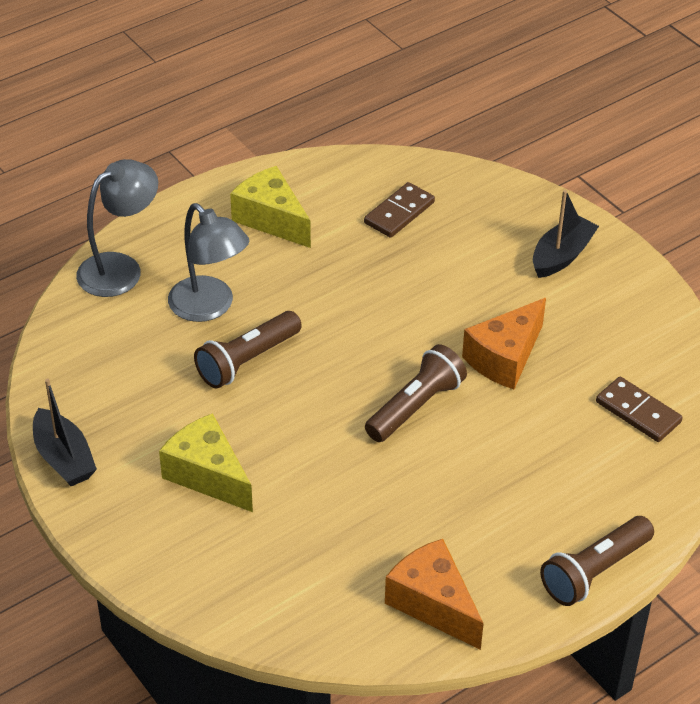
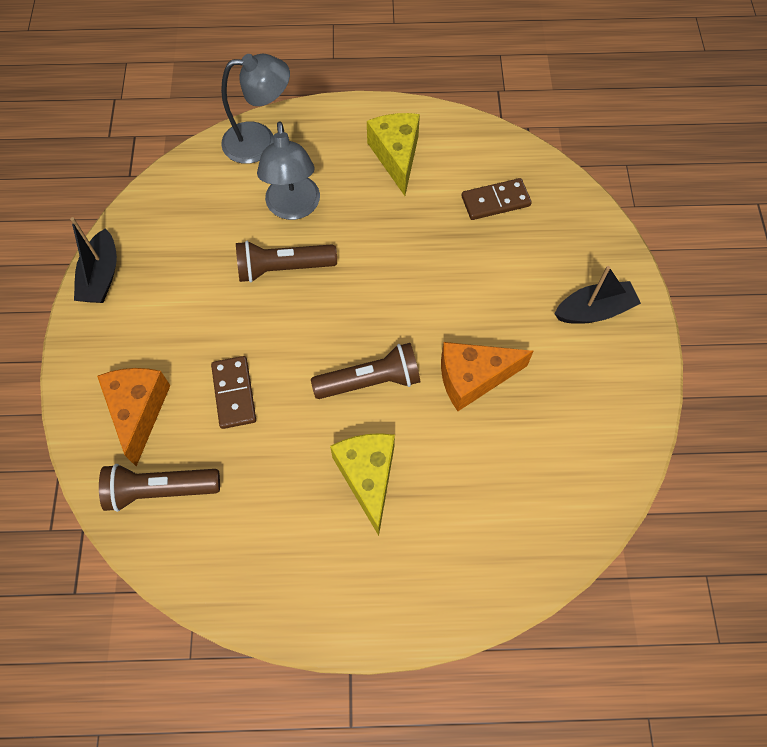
camera: 35 degrees right, 20 degrees up
yellow cheese [159,413,253,512] -> yellow cheese moved to [330,433,395,536]
orange cheese [385,539,484,650] -> orange cheese moved to [97,368,171,467]
brown flashlight [540,516,654,606] -> brown flashlight moved to [99,464,220,512]
brown domino [596,376,683,442] -> brown domino moved to [211,356,256,429]

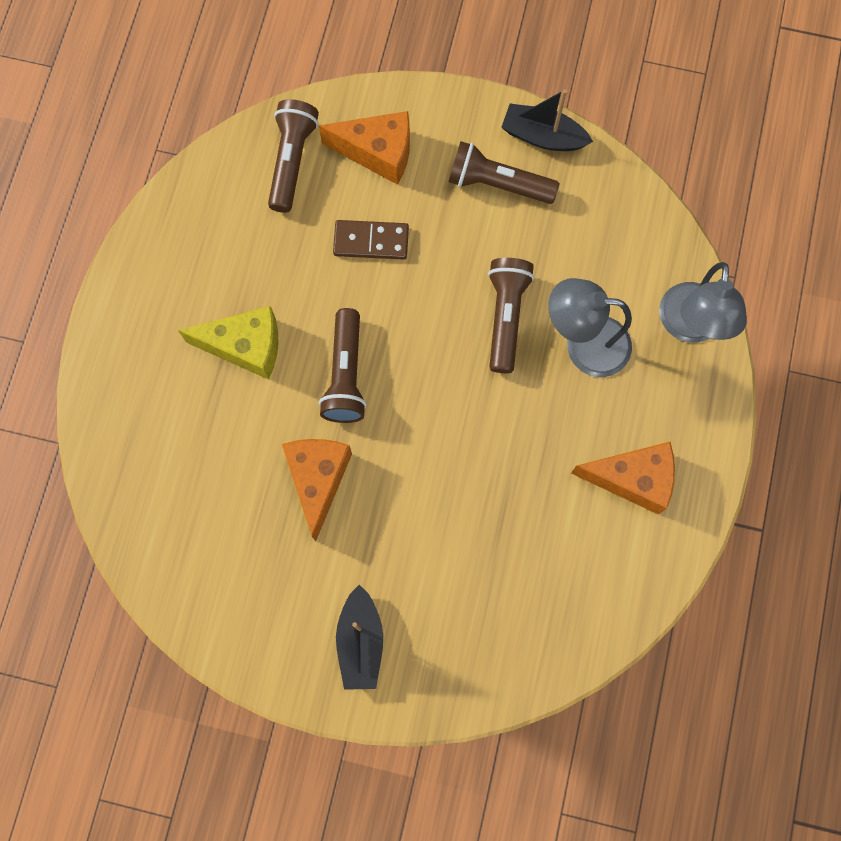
camera: 105 degrees right, 10 degrees up
yellow cheese [367,113,420,196] -> orange cheese [571,442,675,514]
brown domino [462,178,532,220] -> none
none -> brown flashlight [448,141,560,204]

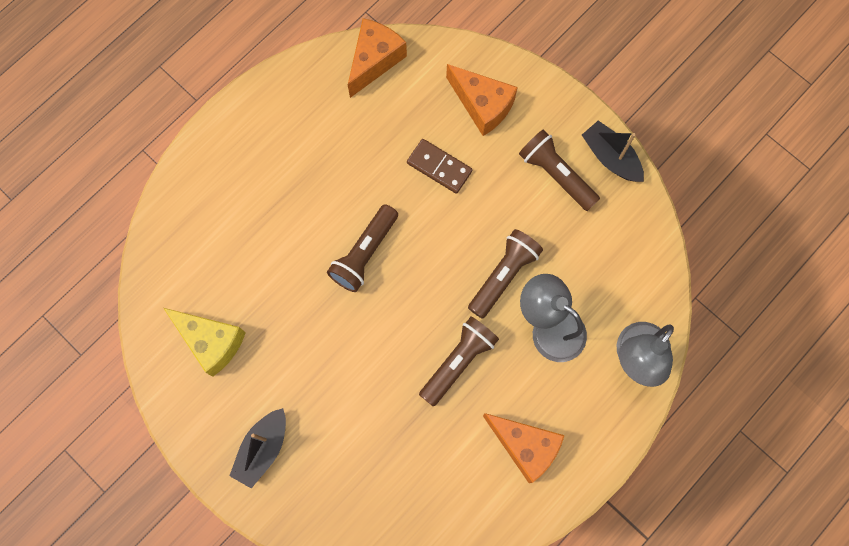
camera: 30 degrees right, 0 degrees up
yellow cheese [178,306,278,380] -> yellow cheese moved to [164,308,245,377]
brown flashlight [268,99,319,213] -> brown flashlight moved to [419,316,499,406]
orange cheese [282,439,352,541] -> orange cheese moved to [348,18,407,98]

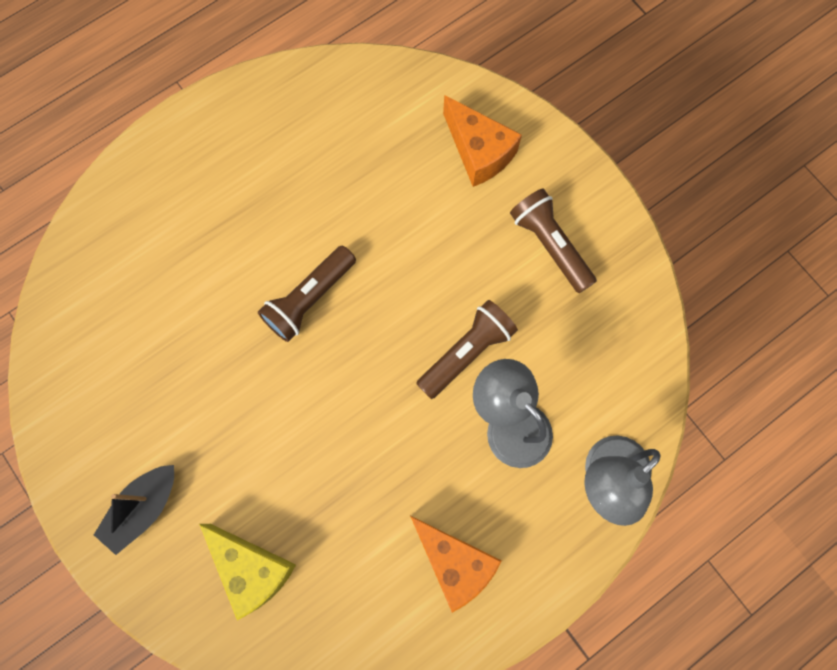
camera: 10 degrees right, 0 degrees up
yellow cheese [164,308,245,377] -> yellow cheese moved to [199,524,296,620]
orange cheese [348,18,407,98] -> none
brown domino [407,139,472,194] -> none
brown flashlight [419,316,499,406] -> none
black boat [582,120,644,182] -> none

